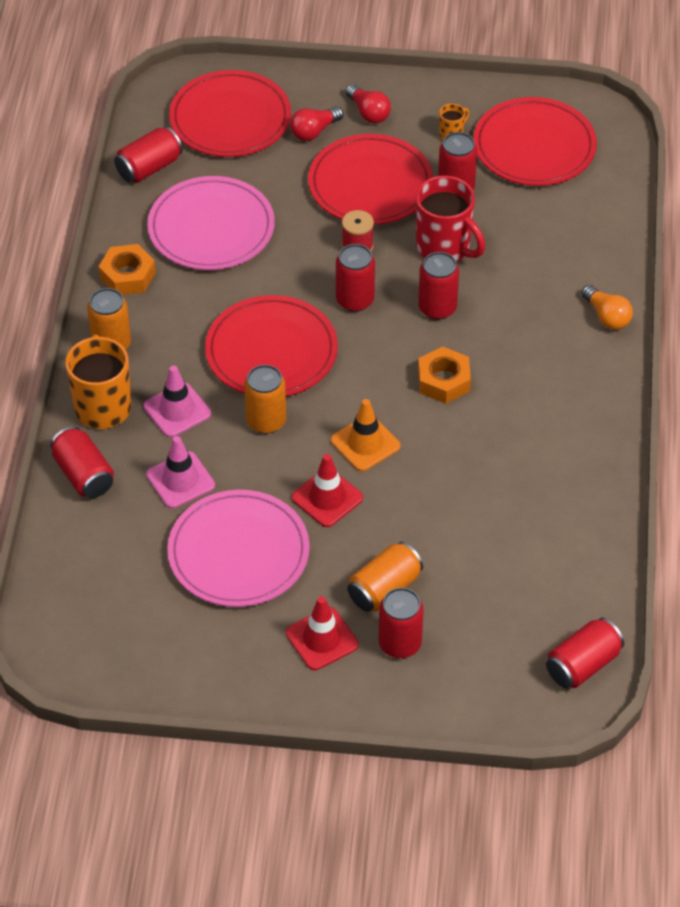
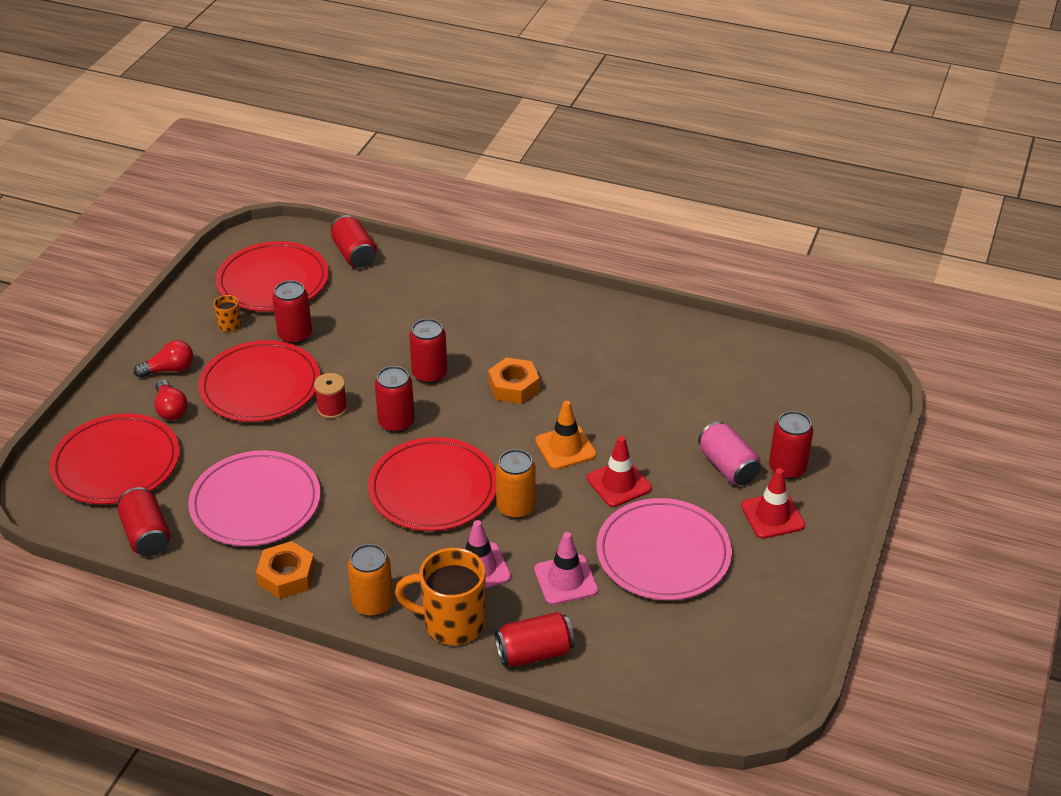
camera: 75 degrees left, 10 degrees down
orange can [347,542,423,612] -> pink can [698,421,761,485]
red mug [416,176,485,262] -> none
red can [546,618,624,688] -> red can moved to [331,215,377,268]
orange light bulb [581,285,633,330] -> none

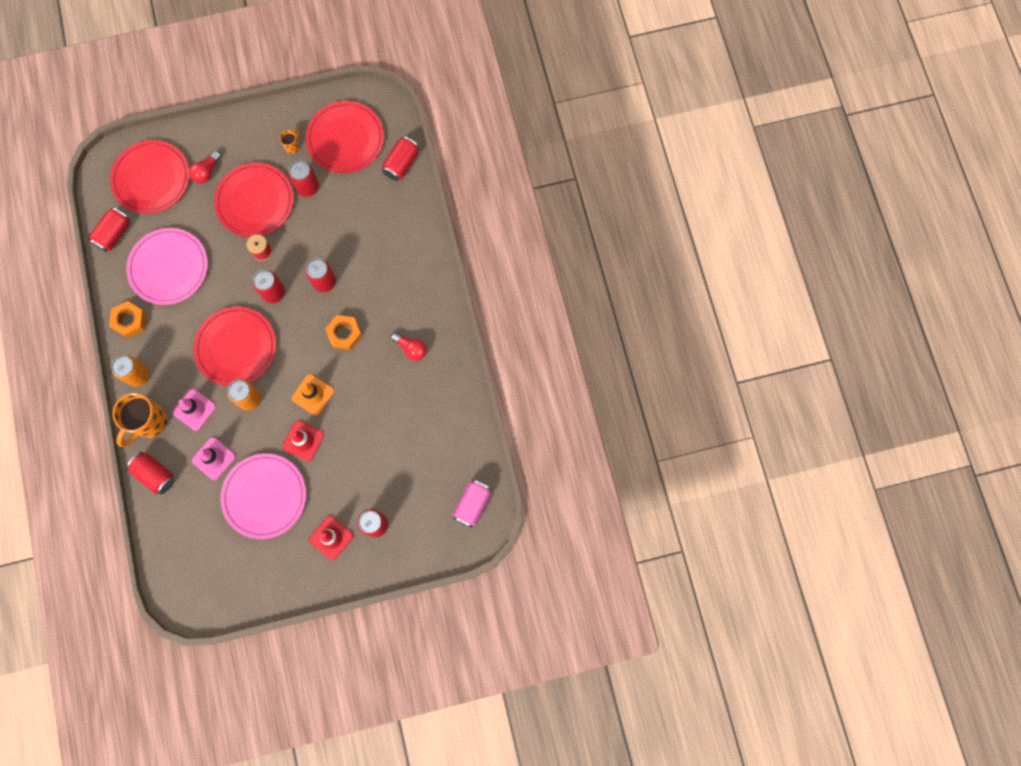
camera: 55 degrees right, 35 degrees up
red light bulb [134,340,193,378] -> red light bulb moved to [391,332,427,361]
orange mug [395,548,486,645] -> orange mug turned 120 degrees counterclockwise [112,393,167,447]
pink can [698,421,761,485] -> pink can moved to [453,479,491,528]

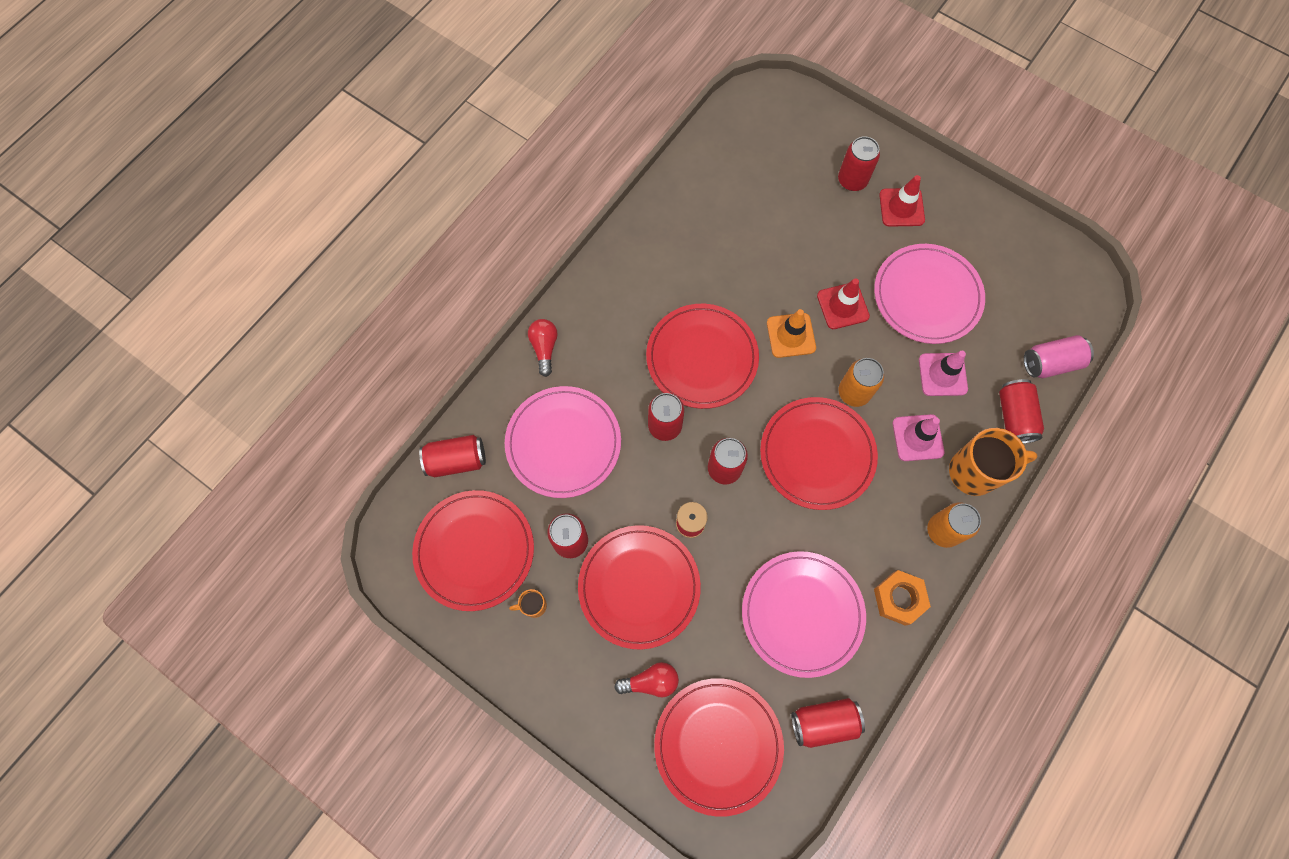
camera: 130 degrees left, 5 degrees down
orange nut [325,315,362,350] -> red plate [646,304,759,409]
red light bulb [391,332,427,361] -> red light bulb moved to [528,319,558,377]
pink can [453,479,491,528] -> pink can moved to [1024,335,1094,378]
none -> pink plate [505,386,621,498]

